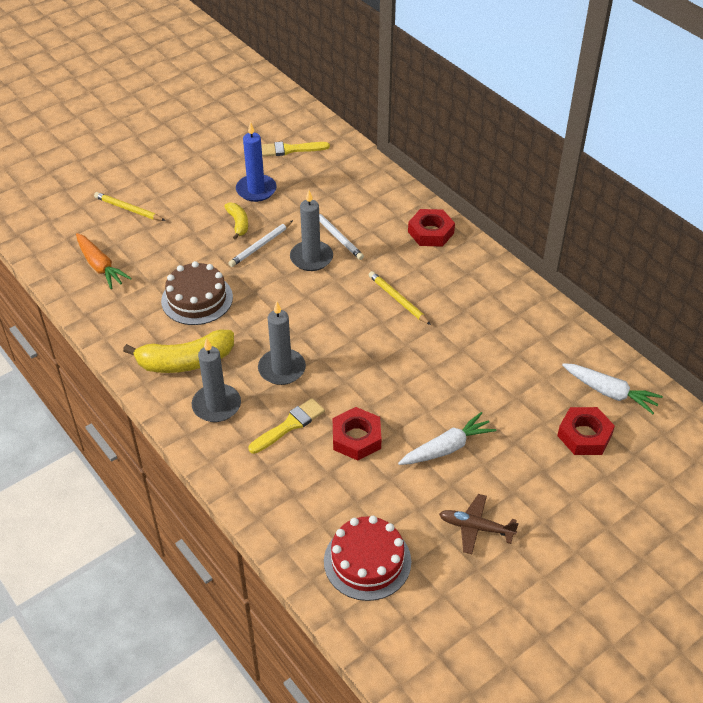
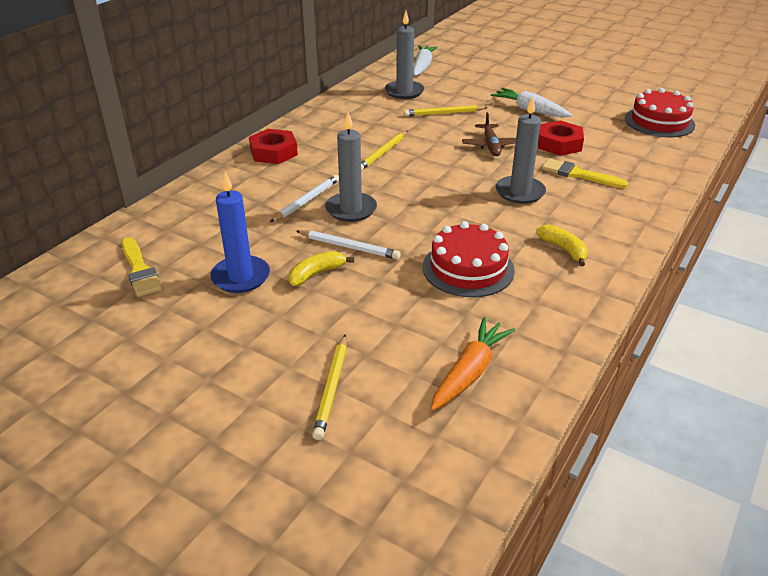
camera: 110 degrees left, 10 degrees down
yellow banana [123,330,234,373] -> yellow banana [536,225,588,266], size x0.54
brown cake [161,261,233,325] -> red cake [423,221,515,297]
grey candle [192,338,241,422] -> grey candle moved to [385,11,424,99]
brown plane [439,494,519,554] -> brown plane moved to [462,112,516,156]
red nut [557,407,615,455] -> none
none -> yellow pencil [404,105,488,117]

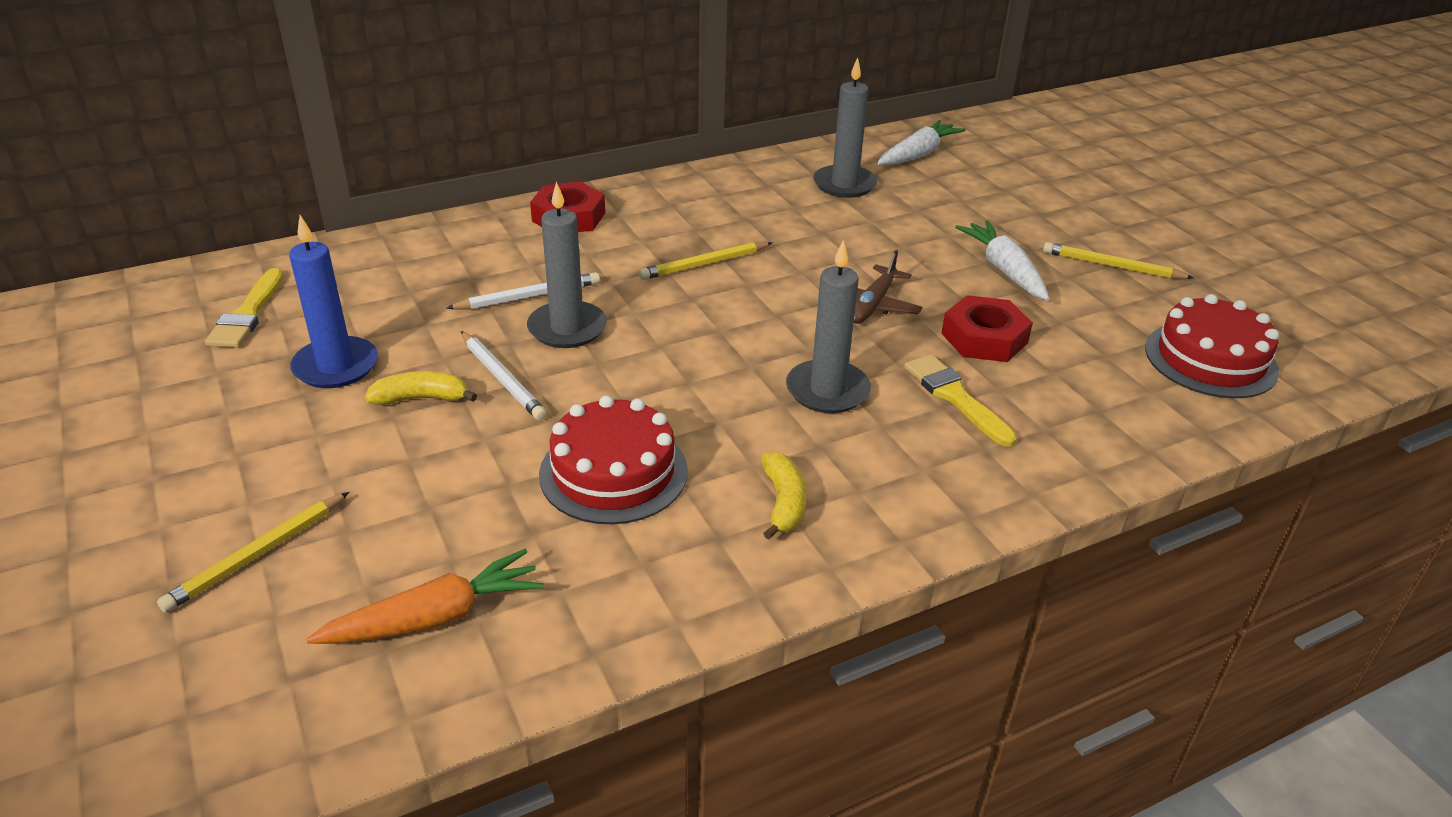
camera: 30 degrees right, 0 degrees up
yellow pencil [404,105,488,117] -> yellow pencil moved to [1043,242,1194,279]

